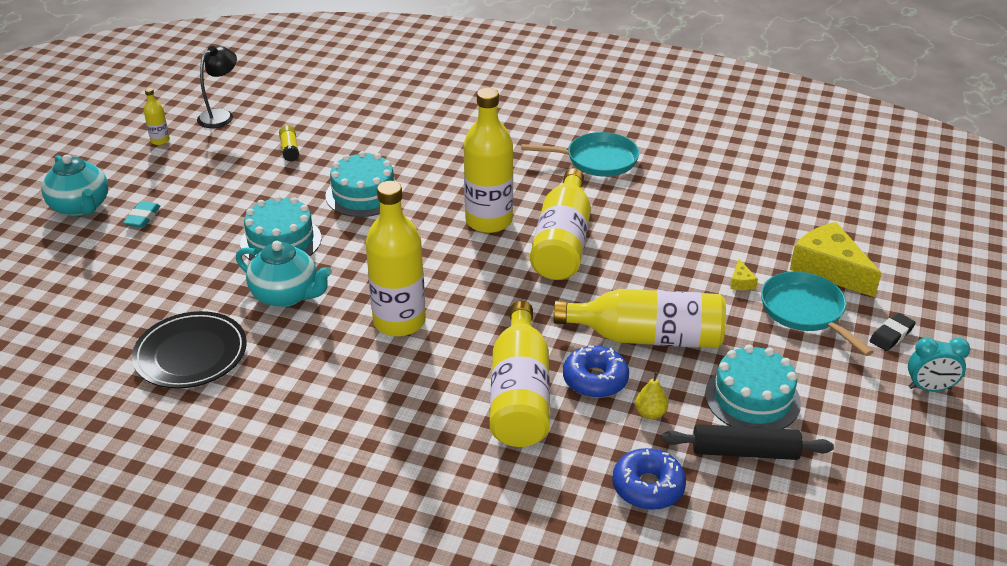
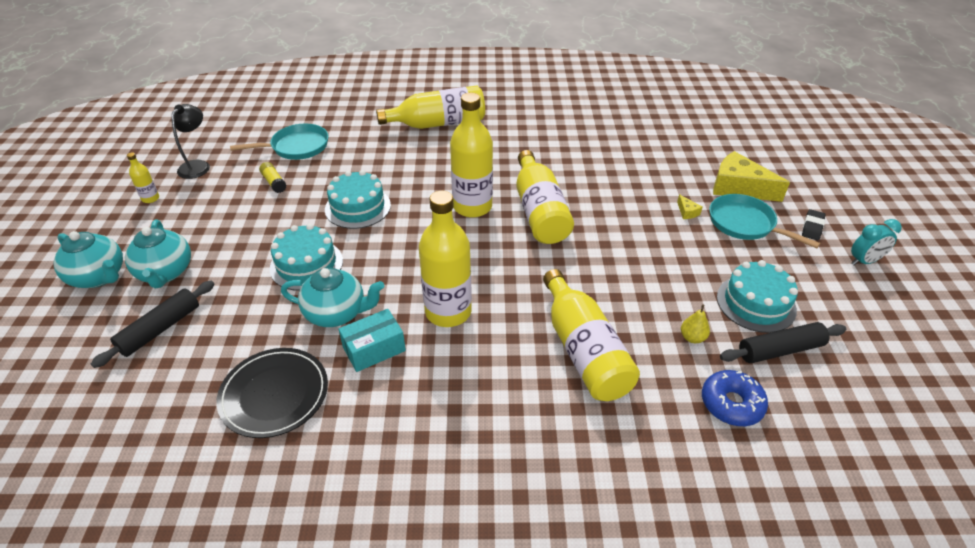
camera: 20 degrees left, 5 degrees up
turquoise eraser [123,201,160,228] -> turquoise teapot [125,219,191,288]
turquoise pan [521,132,639,177] -> turquoise pan moved to [230,123,329,160]
yellow bottle [554,289,726,348] -> yellow bottle moved to [376,85,485,129]
blue donut [563,346,629,398] -> none
none -> black rolling pin [91,280,214,368]
none -> turquoise box [339,309,406,372]

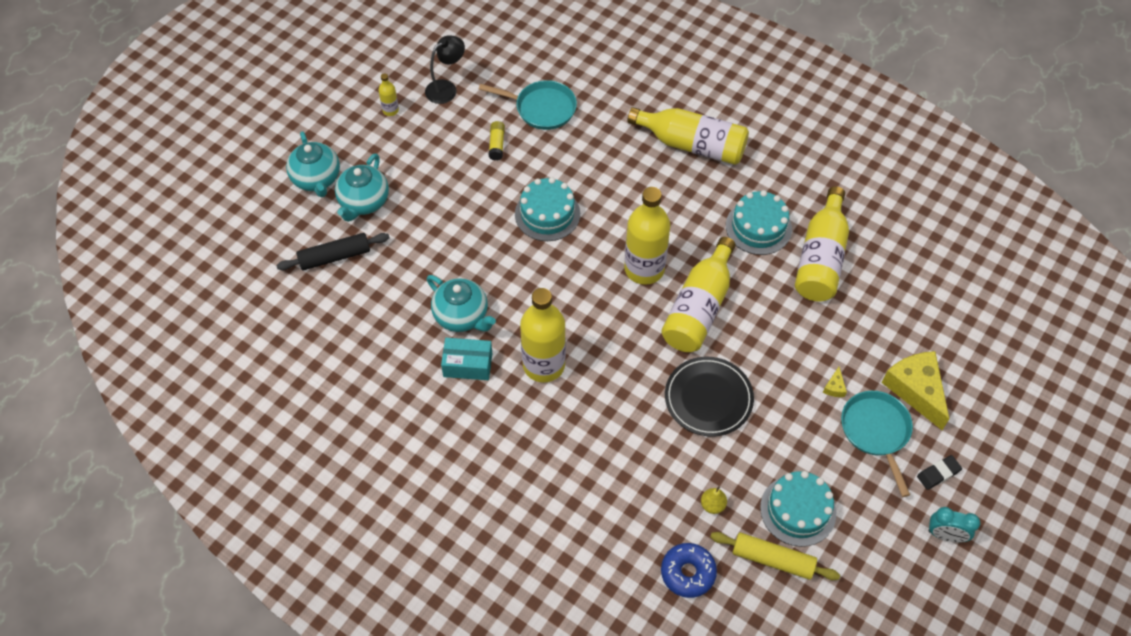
camera: 35 degrees right, 15 degrees up
black plate [216,348,328,438] -> black plate moved to [665,357,754,437]
turquoise cake [269,224,343,291] -> turquoise cake moved to [726,190,792,255]
yellow bottle [543,269,640,401] -> yellow bottle moved to [795,186,849,301]
black rolling pin [720,322,846,363] -> yellow rolling pin [710,532,840,580]

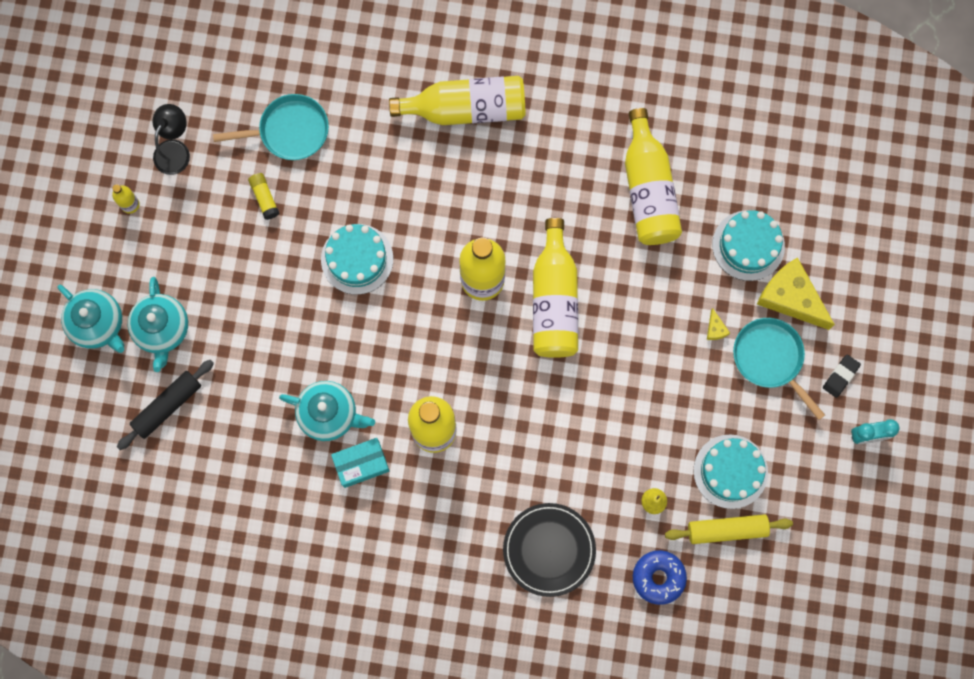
camera: 25 degrees left, 20 degrees up
black plate [665,357,754,437] -> black plate moved to [503,503,596,597]
turquoise cake [726,190,792,255] -> turquoise cake moved to [712,210,785,281]

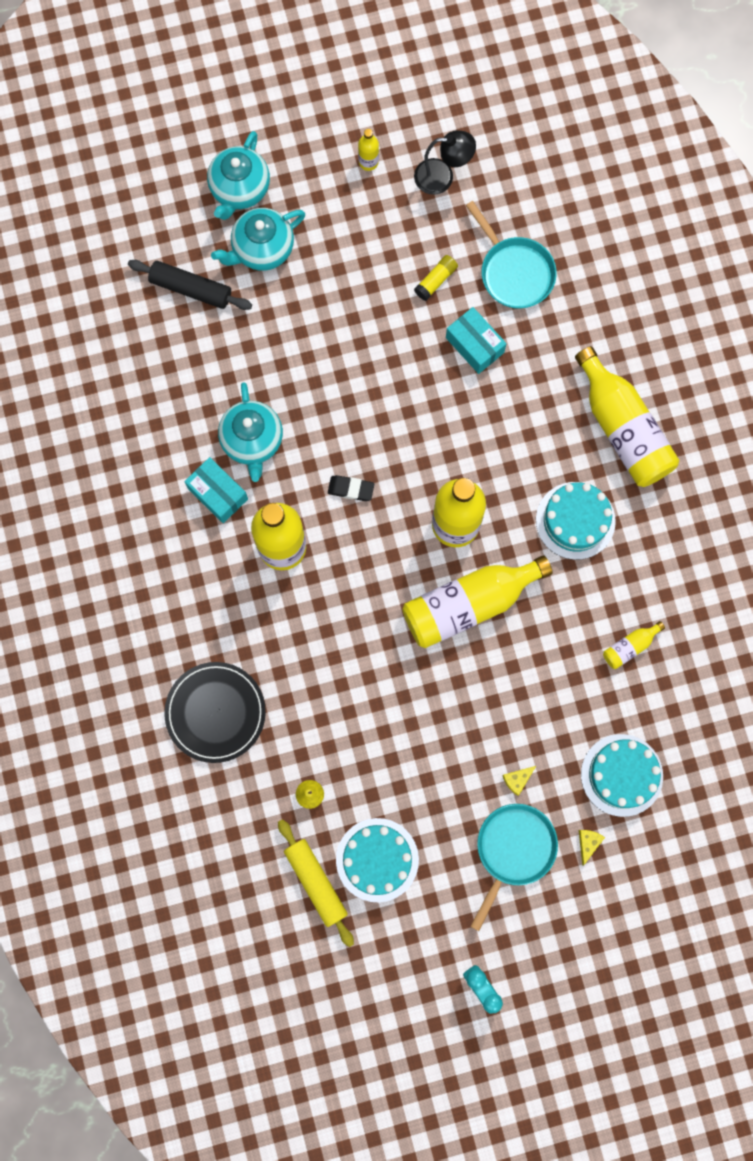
camera: 65 degrees right, 0 degrees up
turquoise cake [321,224,393,295] -> turquoise cake moved to [536,482,616,560]
yellow bottle [625,108,682,245] -> yellow bottle [603,621,665,669], size x0.44
blue donut [633,550,687,605] -> none
yellow cheese [757,257,835,330] -> yellow cheese [579,830,605,865], size x0.40
black eraser [823,355,861,398] -> black eraser moved to [328,475,374,501]
none -> turquoise box [446,307,507,374]

